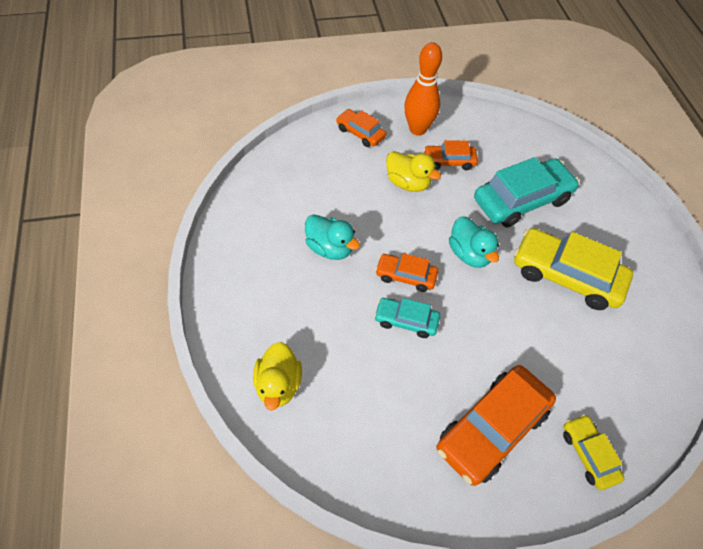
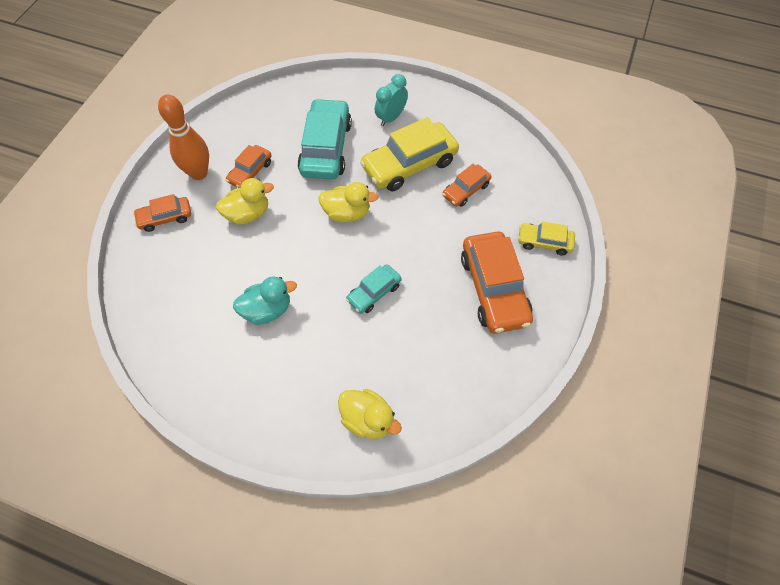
camera: 55 degrees left, 5 degrees up
orange car [375,253,438,292] -> orange car moved to [442,164,492,207]
turquoise duck [449,216,499,268] -> yellow duck [318,182,378,222]
none -> turquoise clock [375,74,408,126]

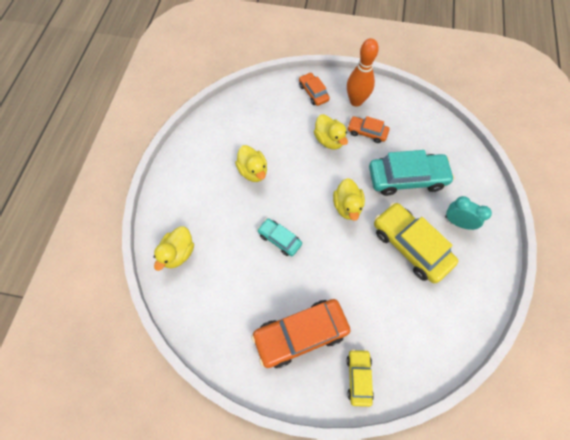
camera: 80 degrees right, 5 degrees up
turquoise duck [233,276,297,325] -> yellow duck [235,145,267,182]
orange car [442,164,492,207] -> none

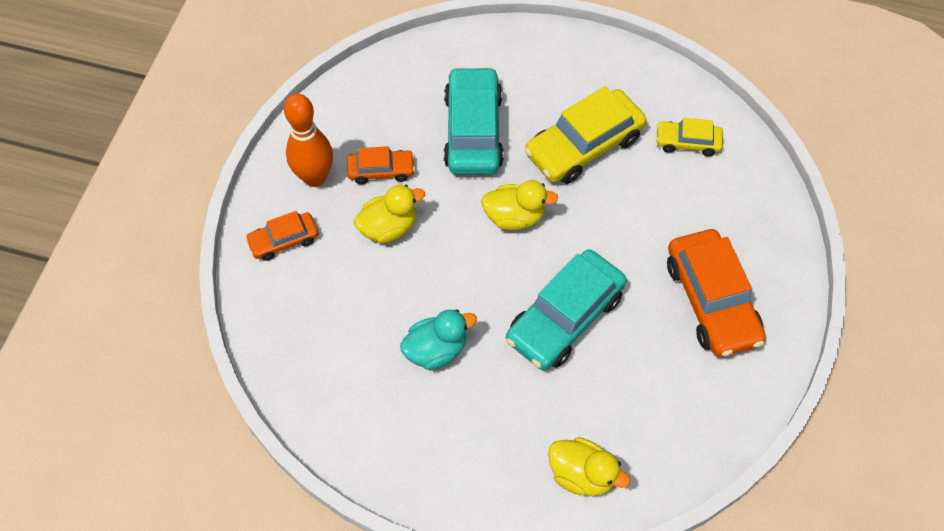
camera: 85 degrees left, 5 degrees down
yellow duck [235,145,267,182] -> turquoise duck [400,309,477,370]
turquoise car [257,218,302,256] -> turquoise car [506,249,627,370], size x1.86
orange car [347,116,389,143] -> orange car turned 120 degrees counterclockwise [347,146,415,184]
yellow car [347,349,374,407] -> yellow car moved to [656,118,723,156]
turquoise clock [445,196,492,230] -> none

